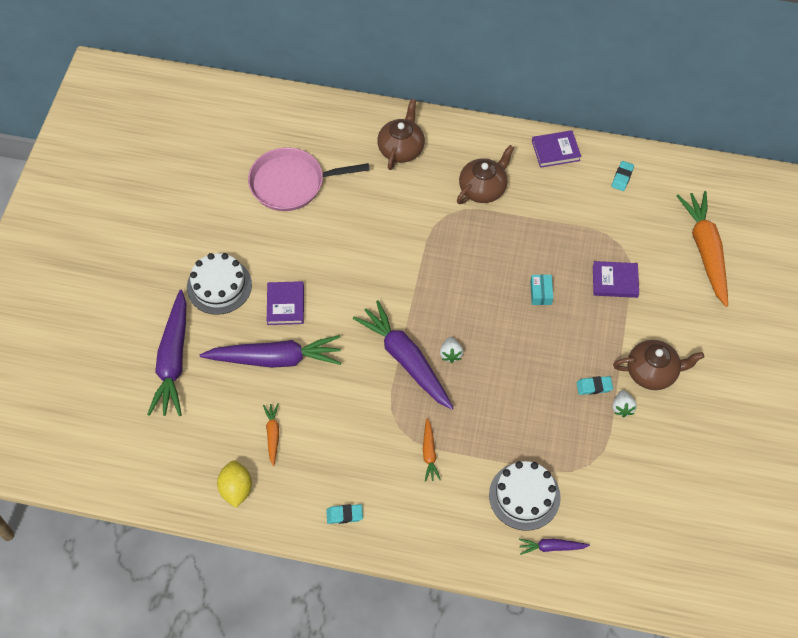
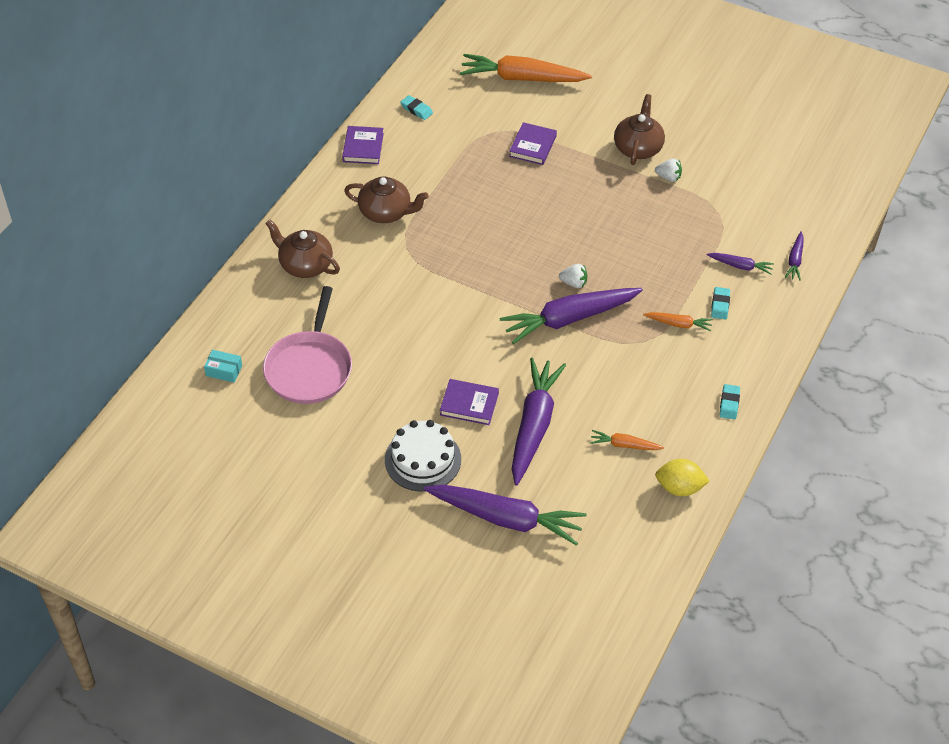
camera: 75 degrees left, 10 degrees down
brown teapot [457,145,514,204] -> brown teapot turned 135 degrees clockwise [344,176,429,223]
white cake [489,461,561,531] -> purple carrot [707,253,774,275]
turquoise box [530,275,553,305] -> turquoise box moved to [204,350,242,382]
turquoise eraser [576,376,613,395] -> turquoise eraser moved to [711,287,730,319]

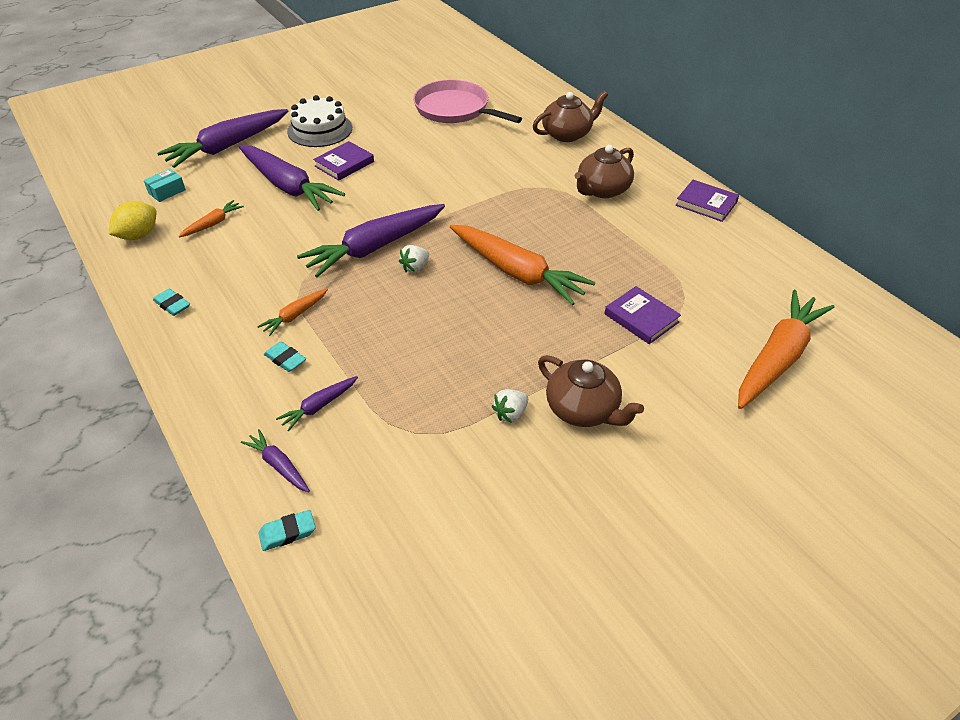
camera: 120 degrees right, 5 degrees down
turquoise box [204,350,242,382] -> turquoise box moved to [144,169,186,202]
turquoise eraser [400,95,433,120] -> turquoise eraser moved to [258,510,316,551]
purple carrot [499,288,643,344] -> purple carrot turned 135 degrees counterclockwise [297,204,445,277]
none -> orange carrot [450,225,596,305]

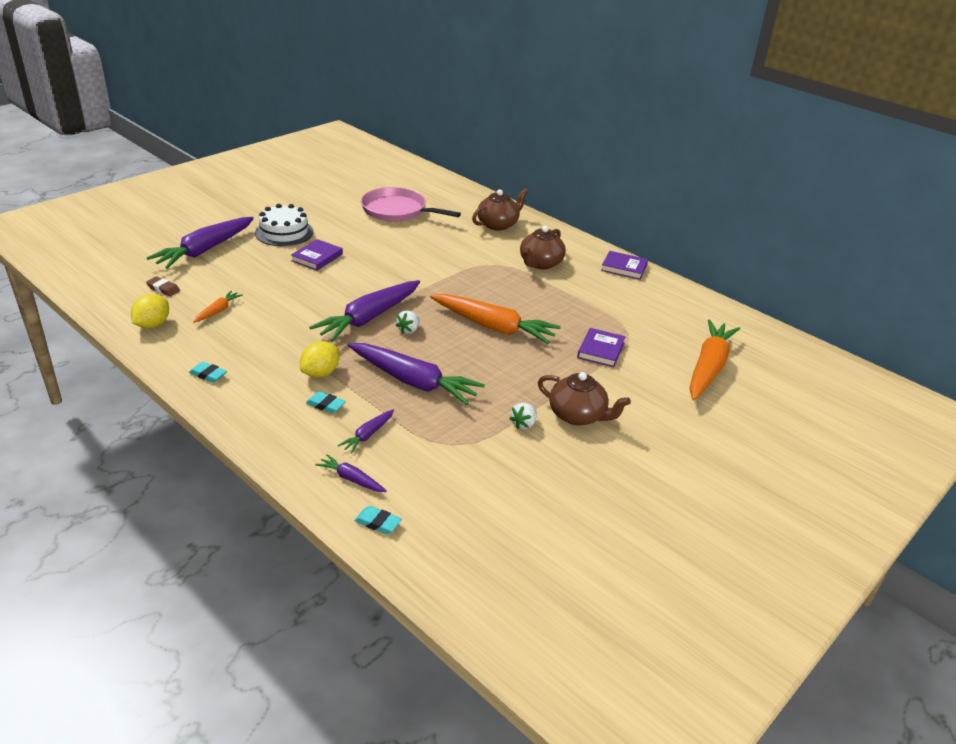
camera: 15 degrees left, 10 degrees down
turquoise box [144,169,186,202] -> brown eraser [146,276,180,297]
purple carrot [238,145,345,211] -> purple carrot moved to [348,343,485,405]
orange carrot [257,288,328,336] -> yellow lemon [300,341,340,377]
turquoise eraser [258,510,316,551] -> turquoise eraser turned 60 degrees clockwise [354,506,402,534]
purple book [605,286,681,344] -> purple book turned 75 degrees clockwise [577,328,626,367]

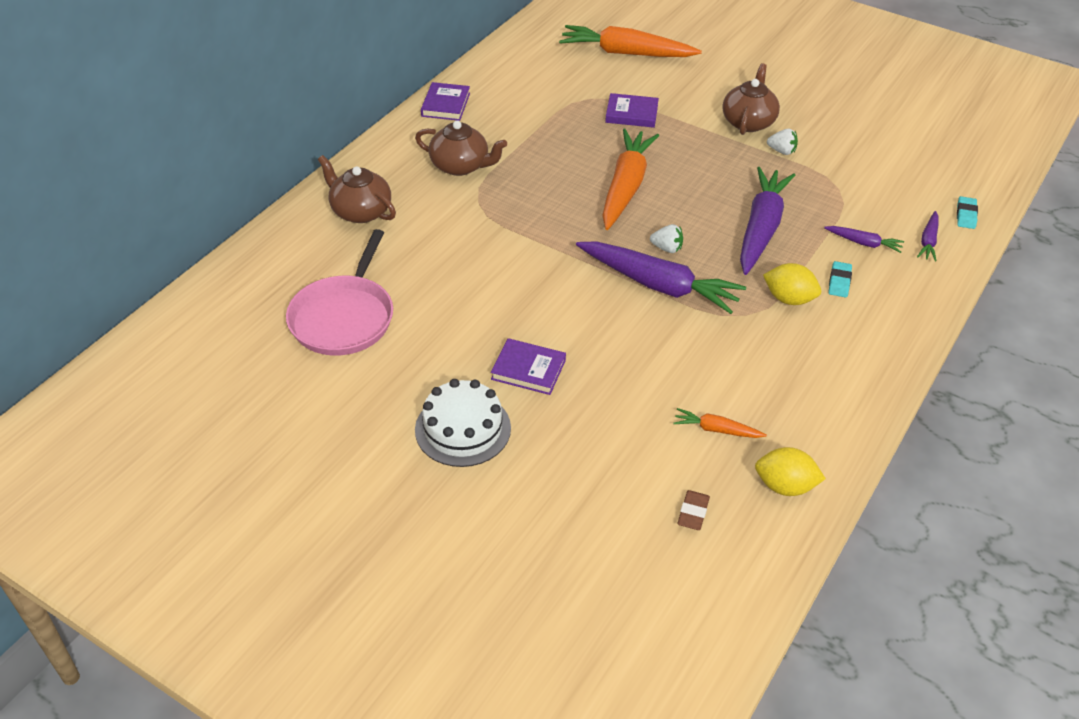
camera: 100 degrees left, 10 degrees up
purple carrot [146,217,254,269] -> none
turquoise eraser [189,361,227,383] -> none

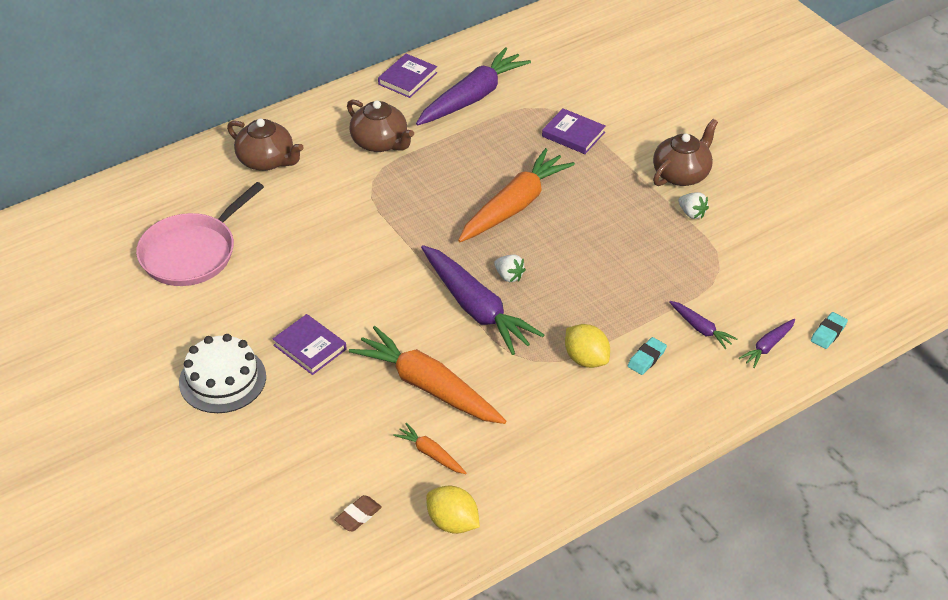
camera: 25 degrees right, 0 degrees up
brown teapot [318,155,396,223] -> brown teapot turned 150 degrees clockwise [227,119,304,171]
orange carrot [559,25,702,57] -> orange carrot moved to [349,326,506,424]
purple carrot [740,167,795,275] -> purple carrot moved to [416,47,531,125]

